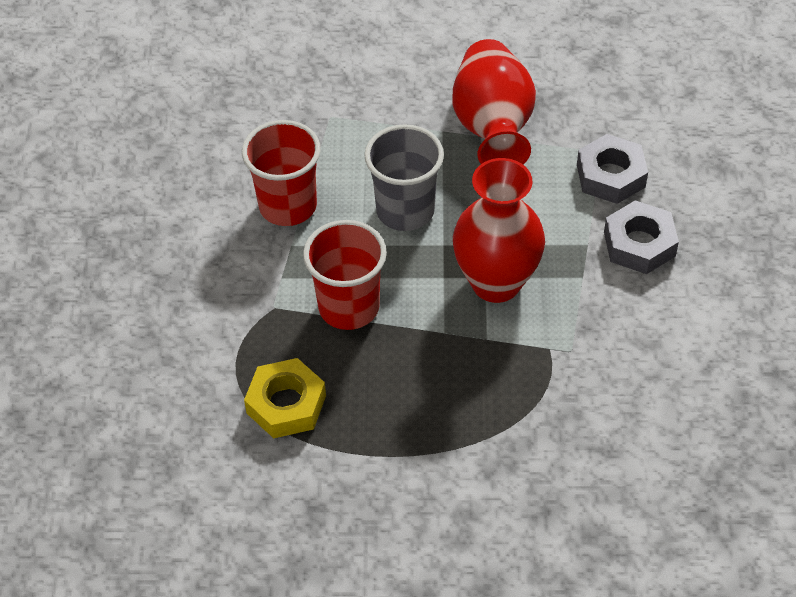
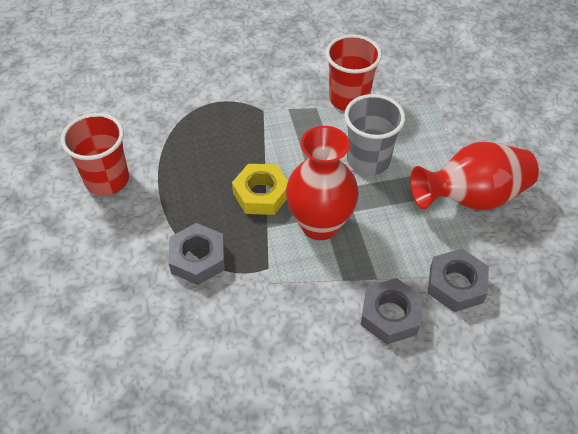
camera: 75 degrees right, 0 degrees up
yellow nut [244,358,326,438] -> yellow nut moved to [232,164,288,215]
red cup [303,220,387,330] -> red cup moved to [61,113,129,196]
none -> grey nut [169,223,225,285]

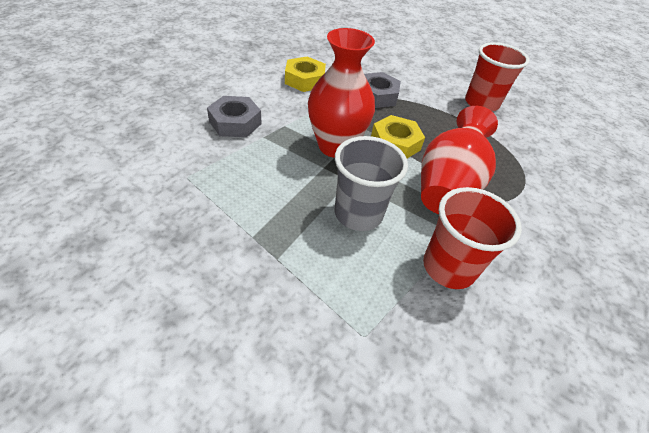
camera: 130 degrees right, 5 degrees down
red vase [410,142,539,210] -> red vase moved to [421,106,498,214]
grey nut [428,249,489,312] -> none
none -> yellow nut [285,56,326,92]

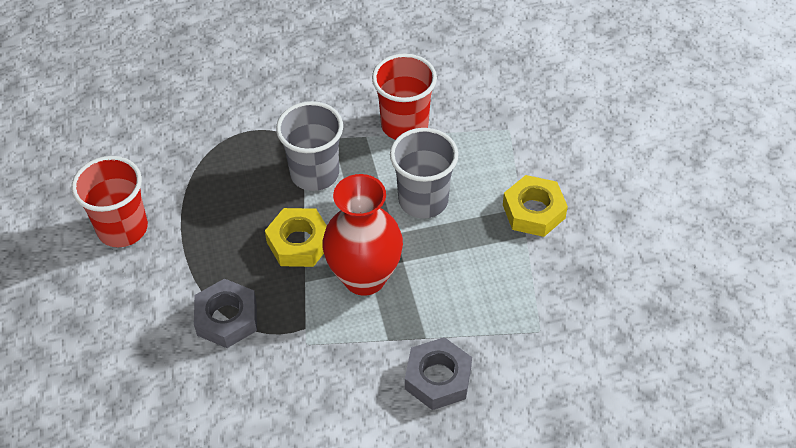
camera: 130 degrees left, 5 degrees up
yellow nut [285,56,326,92] -> yellow nut moved to [503,175,568,237]
red vase [421,106,498,214] -> grey cup [276,101,343,191]

